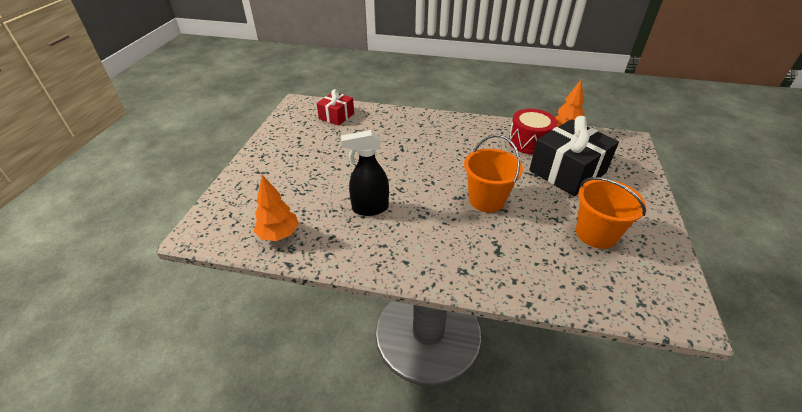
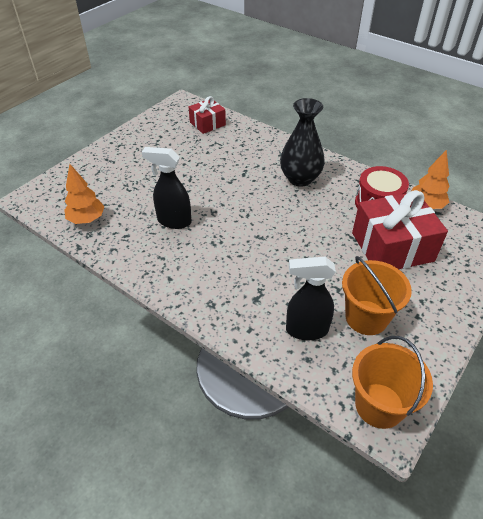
camera: 25 degrees right, 5 degrees up
orange bucket [464,135,523,212] -> orange bucket moved to [352,336,433,429]
black gift [529,116,619,196] -> red gift [352,190,448,269]
none -> black vase [280,98,325,187]
none -> black spray bottle [286,257,336,340]

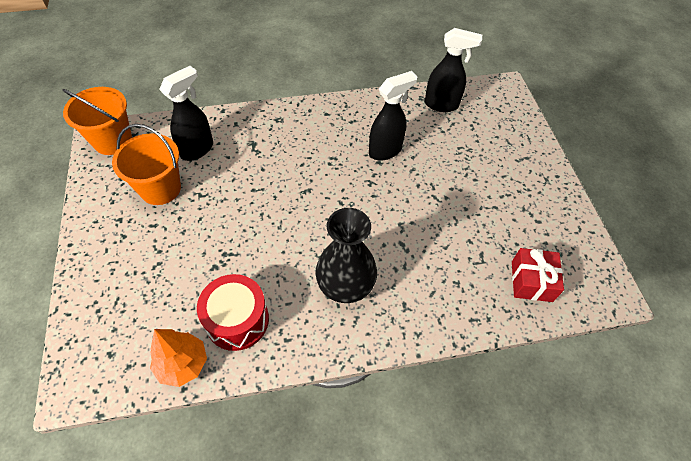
camera: 130 degrees right, 10 degrees up
orange tree [64,164,105,224] -> black spray bottle [425,28,482,112]
red gift [352,190,448,269] -> none

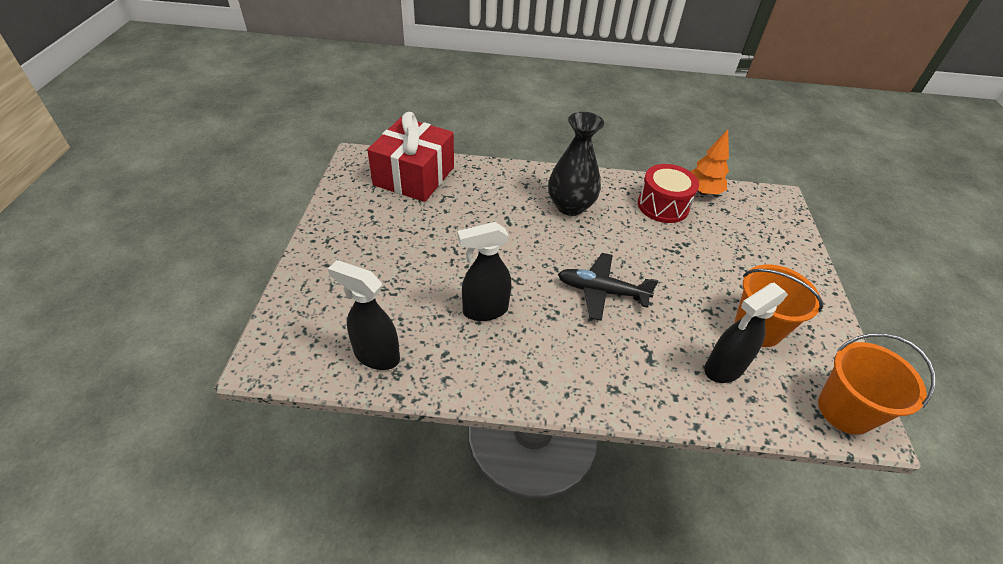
camera: 165 degrees left, 10 degrees down
red gift [512,248,564,302] -> red gift [367,112,454,202], size x1.79
none -> black plane [558,253,659,321]

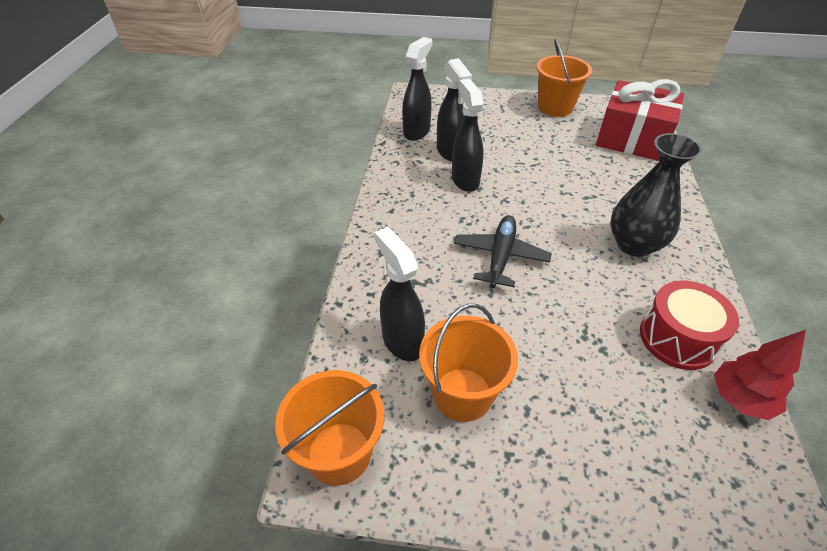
camera: 95 degrees right, 0 degrees up
orange tree [691,130,729,195] -> red tree [714,330,806,420]
none -> black spray bottle [437,58,472,161]
none -> orange bucket [536,39,592,117]

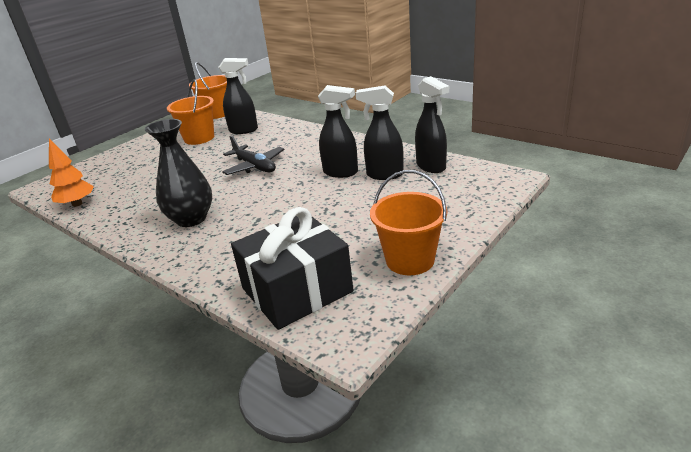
camera: 125 degrees right, 15 degrees down
red gift [596,79,684,161] -> black gift [231,207,353,330]
red drum [640,281,739,370] -> none
red tree [714,330,806,420] -> orange tree [49,139,94,207]

